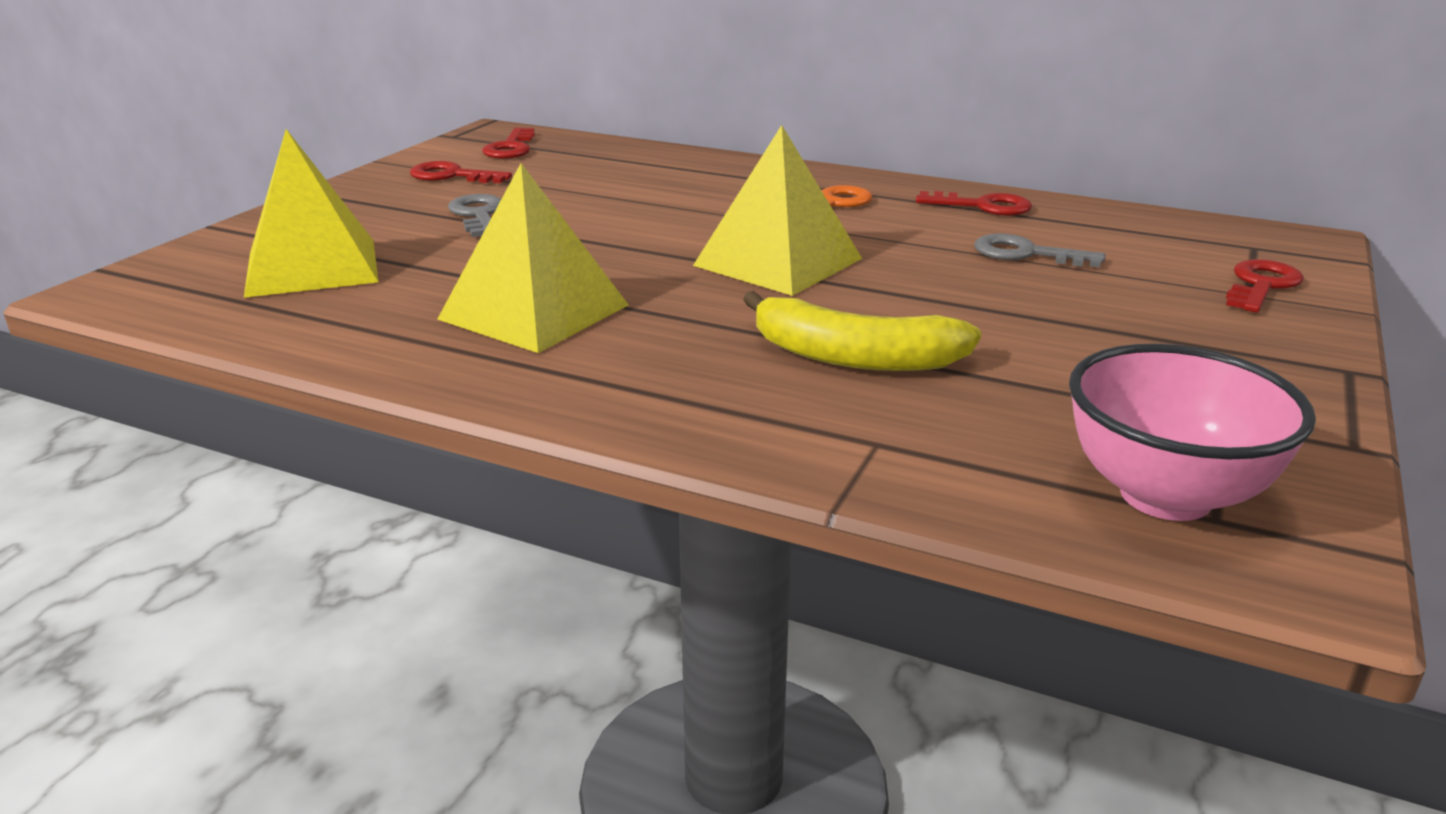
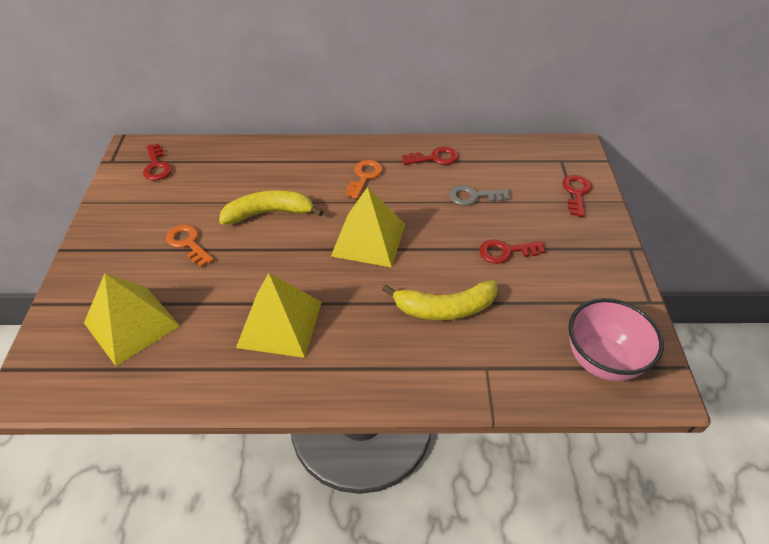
camera: 25 degrees left, 20 degrees up
red key [410,161,512,183] -> red key moved to [479,239,546,264]
grey key [448,194,501,237] -> orange key [166,224,214,267]
none -> yellow banana [219,190,323,225]

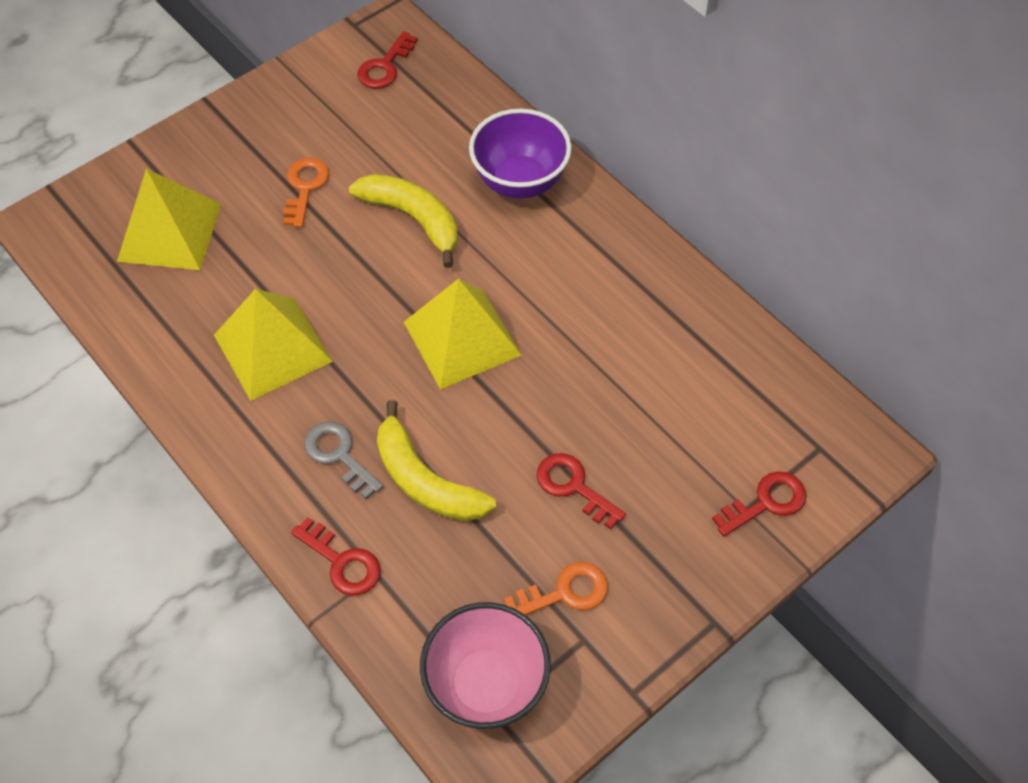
camera: 50 degrees right, 10 degrees up
orange key [345,160,383,199] -> orange key moved to [504,562,608,615]
red key [402,147,459,165] -> red key moved to [291,517,381,596]
grey key [449,185,510,206] -> grey key moved to [304,421,384,499]
none -> purple bowl [469,109,572,199]

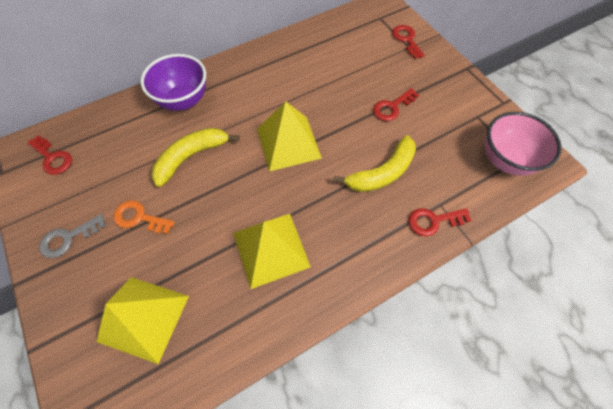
camera: 80 degrees left, 5 degrees up
red key [291,517,381,596] -> red key turned 150 degrees counterclockwise [408,208,472,236]
grey key [304,421,384,499] -> grey key moved to [39,214,106,258]
orange key [504,562,608,615] -> none

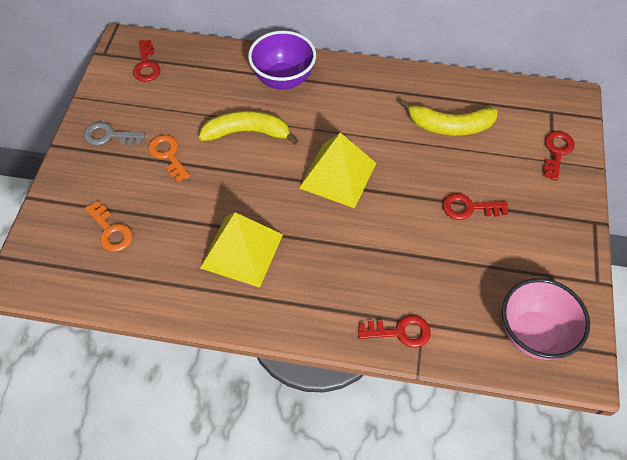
camera: 40 degrees right, 5 degrees down
yellow pyramid [97,277,189,364] -> orange key [85,201,133,252]
yellow banana [333,135,416,192] -> yellow banana moved to [400,99,498,136]
red key [408,208,472,236] -> red key turned 150 degrees clockwise [358,315,431,348]

